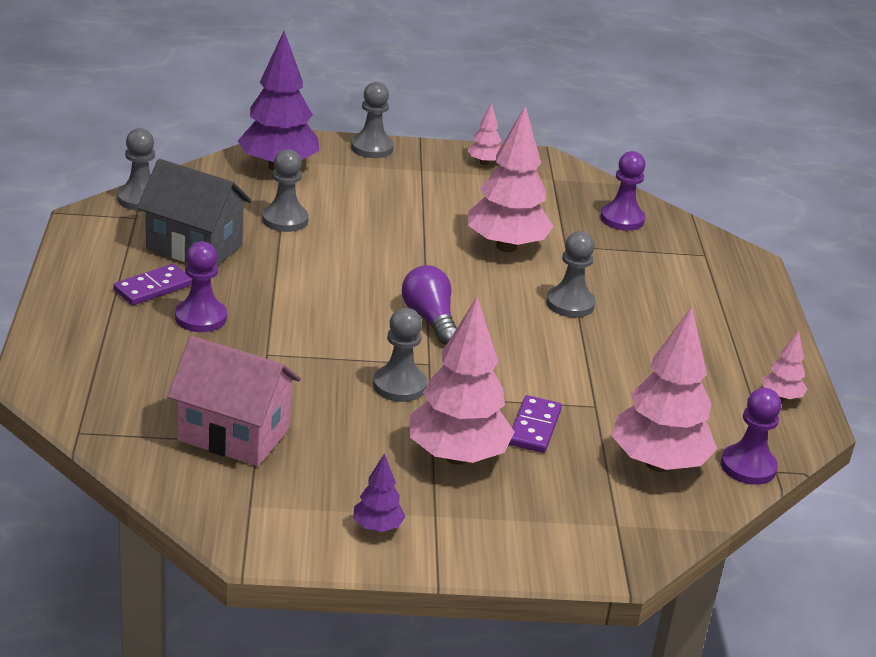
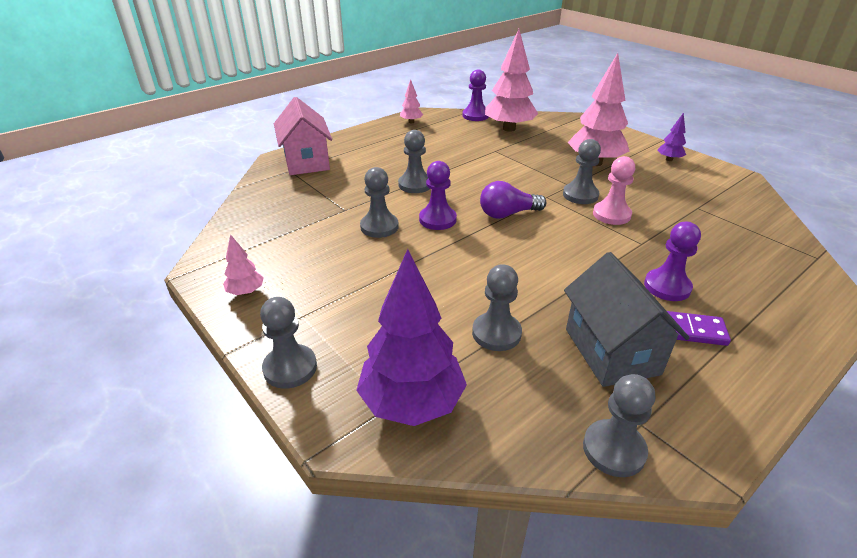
camera: 125 degrees left, 5 degrees up
pink house [167,336,301,466] -> pink house moved to [274,97,332,175]
purple light bulb [402,265,457,344] -> purple light bulb turned 45 degrees clockwise [480,181,547,219]
pink tree [468,106,554,252] -> grey pawn [360,167,399,238]
purple domino [509,395,562,453] -> none
purple pawn [600,151,645,231] -> purple pawn moved to [419,161,457,230]
none -> pink pawn [593,156,635,225]

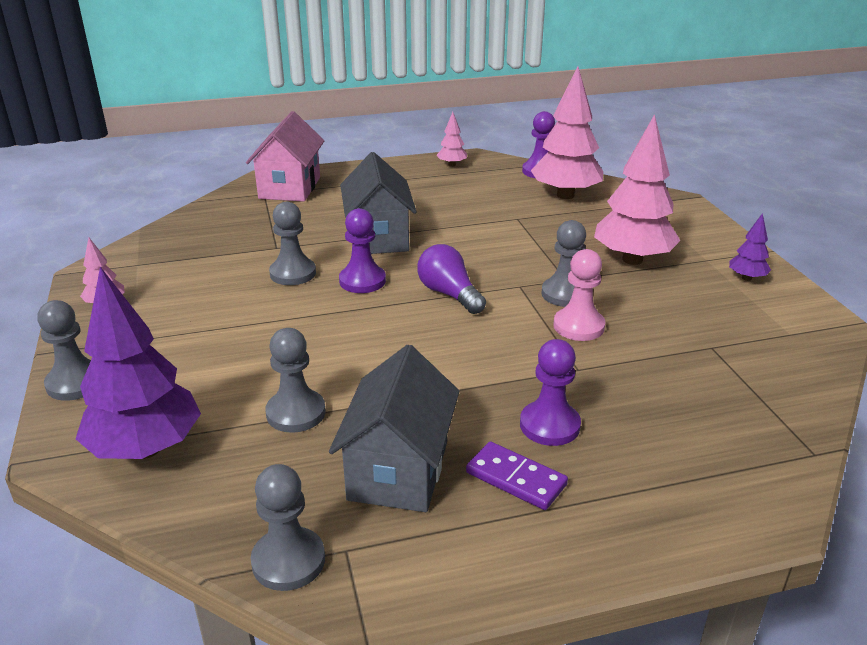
camera: 25 degrees right, 5 degrees down
grey pawn [398,130,430,193] -> grey house [340,152,417,254]
purple light bulb [480,181,547,219] -> purple light bulb turned 45 degrees clockwise [417,244,486,314]

